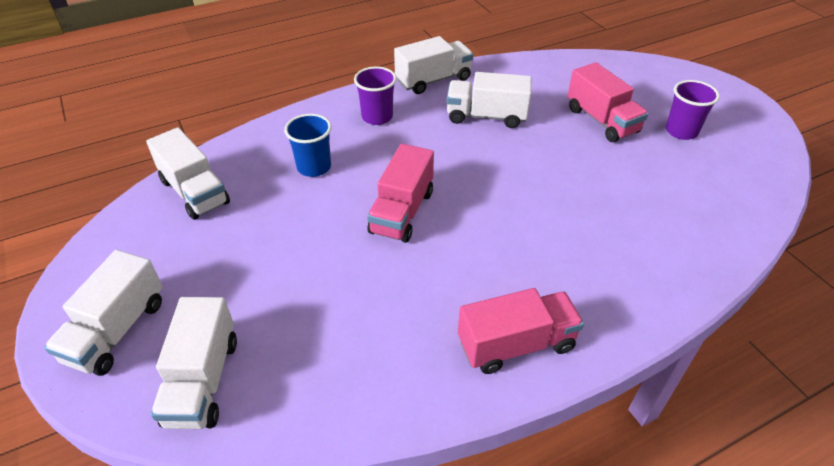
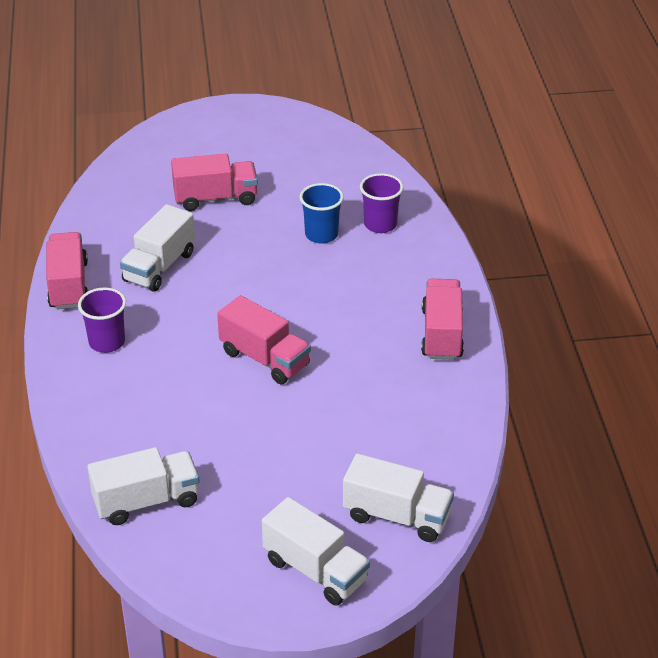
camera: 70 degrees left, 5 degrees down
blue cup [284,114,332,177] -> blue cup moved to [300,183,344,244]
white truck [394,36,473,94] -> pink truck [46,232,88,309]
purple cup [666,80,720,140] -> purple cup moved to [360,173,403,233]

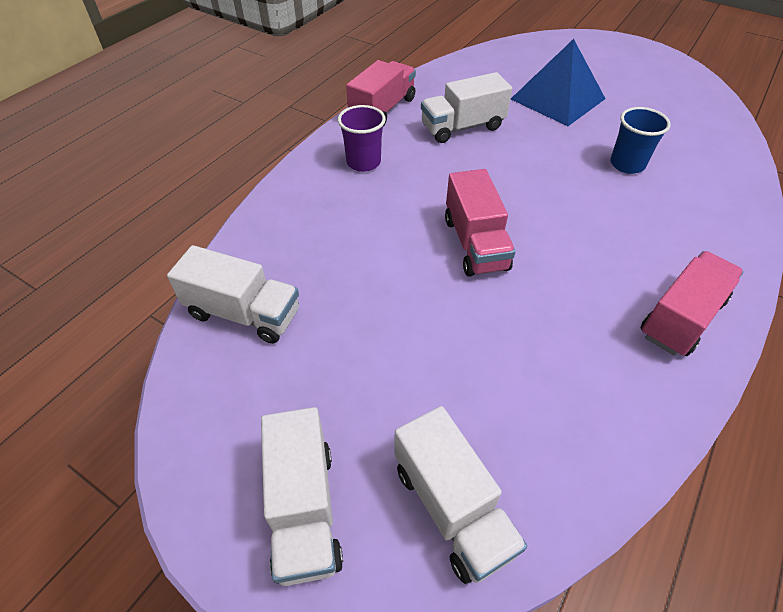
camera: 40 degrees right, 10 degrees up
pink truck [171,154,258,211] -> blue pyramid [511,39,606,126]
purple cup [360,173,403,233] -> none

